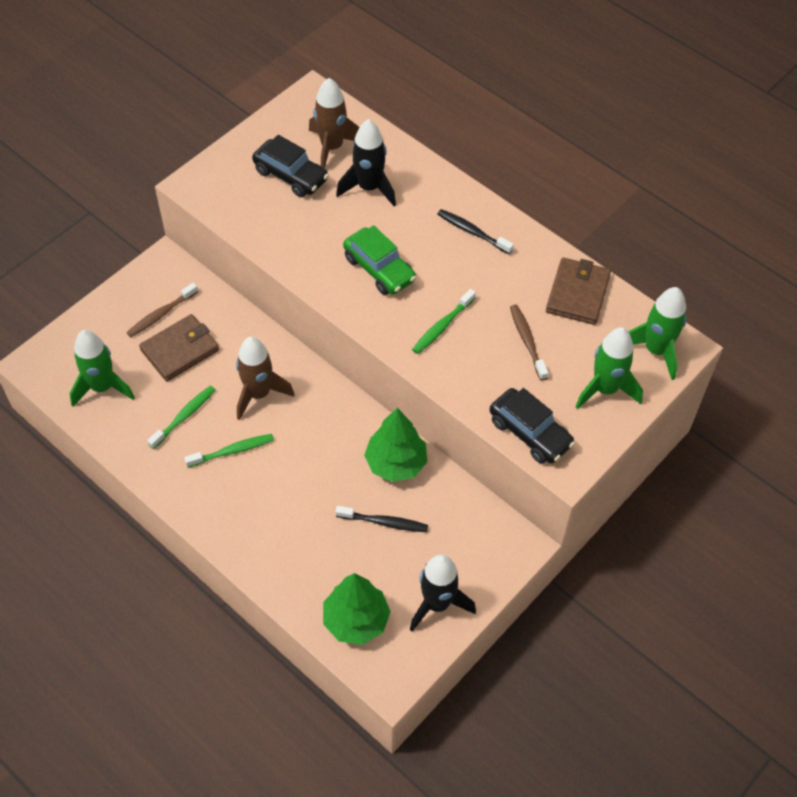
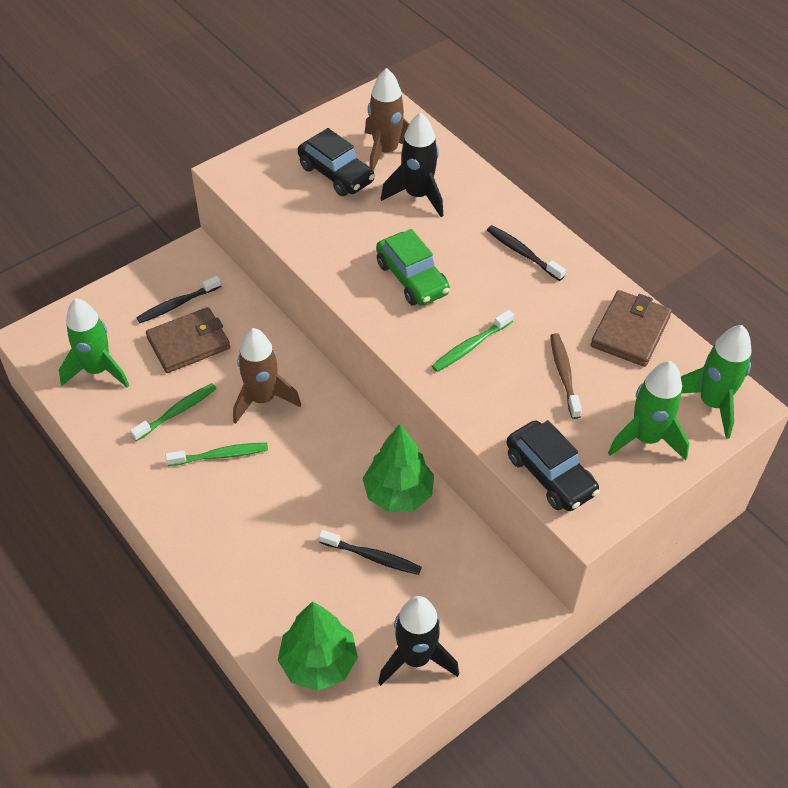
camera: 10 degrees right, 5 degrees down
brown toothbrush [126,283,198,337] -> black toothbrush [136,276,221,323]

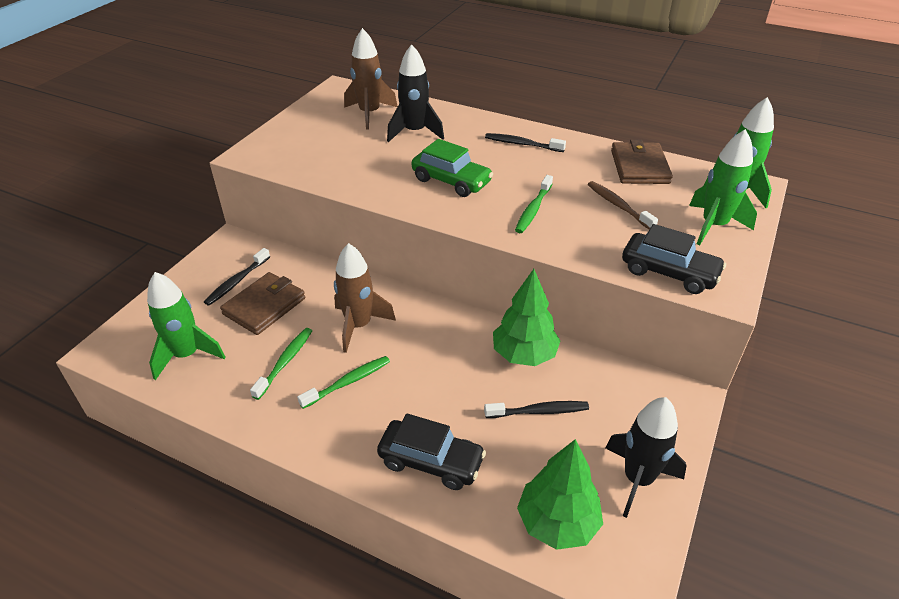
camera: 25 degrees left, 10 degrees down
black car [298,128,375,196] -> black car moved to [377,413,486,490]

